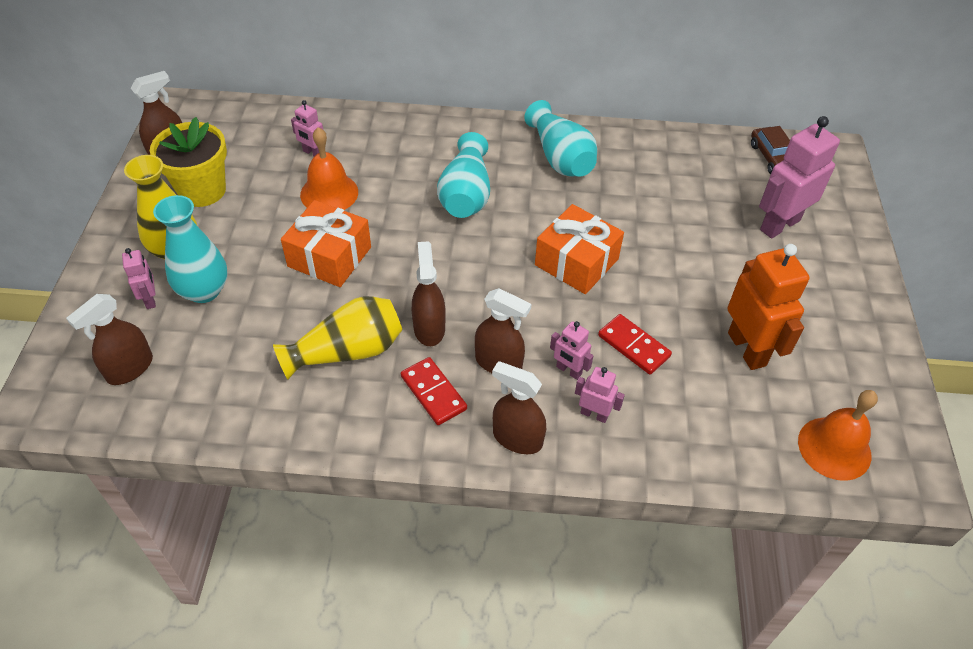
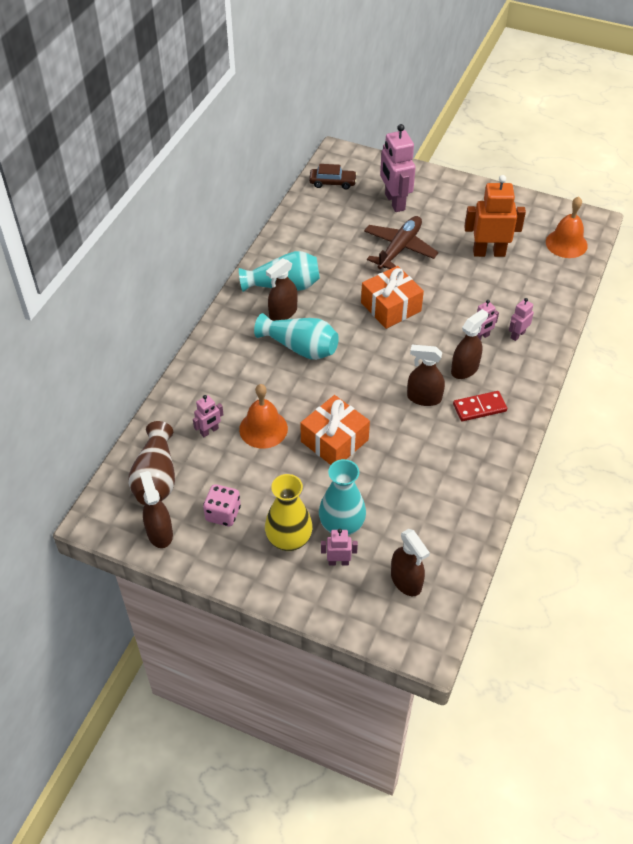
camera: 70 degrees left, 0 degrees up
yellow flower pot [150,117,227,207] -> pink dice [203,484,241,526]
yellow vase [273,296,402,379] -> none
brown spray bottle [492,361,546,454] -> brown spray bottle moved to [266,258,298,321]
red domino [598,314,672,375] -> none
none -> brown vase [128,421,175,505]
none -> brown plane [364,216,439,269]

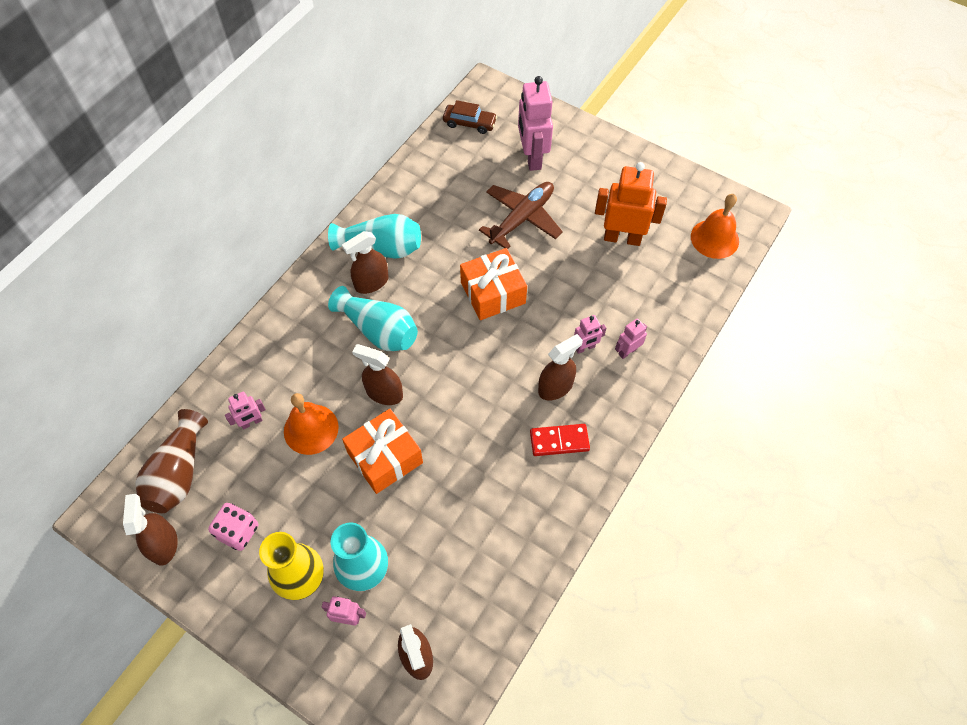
camera: 10 degrees right, 10 degrees up
brown spray bottle [407,345,445,406] -> brown spray bottle moved to [352,344,403,405]

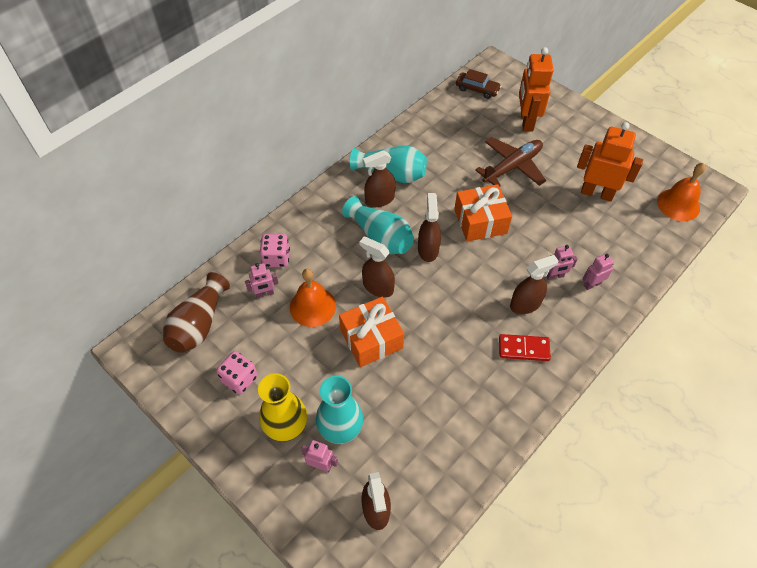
camera: 10 degrees right, 5 degrees down
brown spray bottle [123,494,178,565] -> brown spray bottle moved to [418,193,441,262]
pink robot [518,76,553,171] -> orange robot [519,47,554,132]
none -> pink dice [260,234,290,267]

